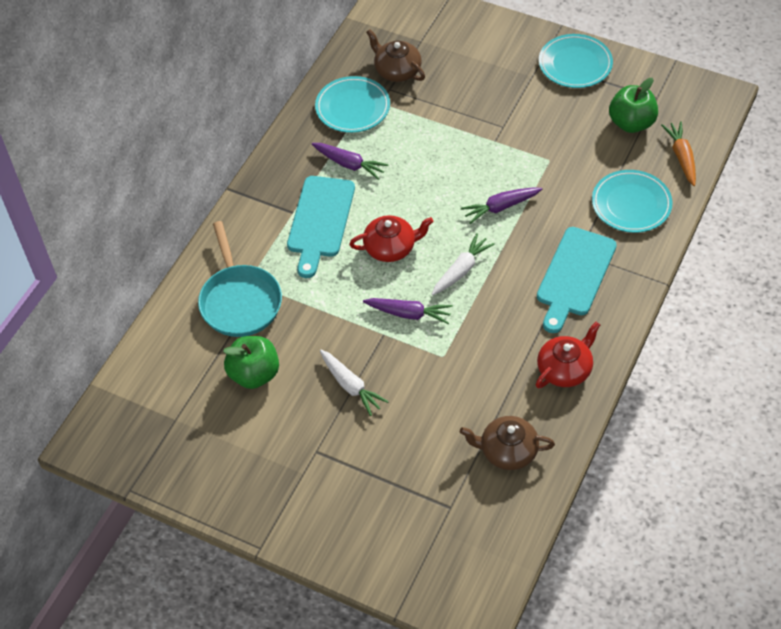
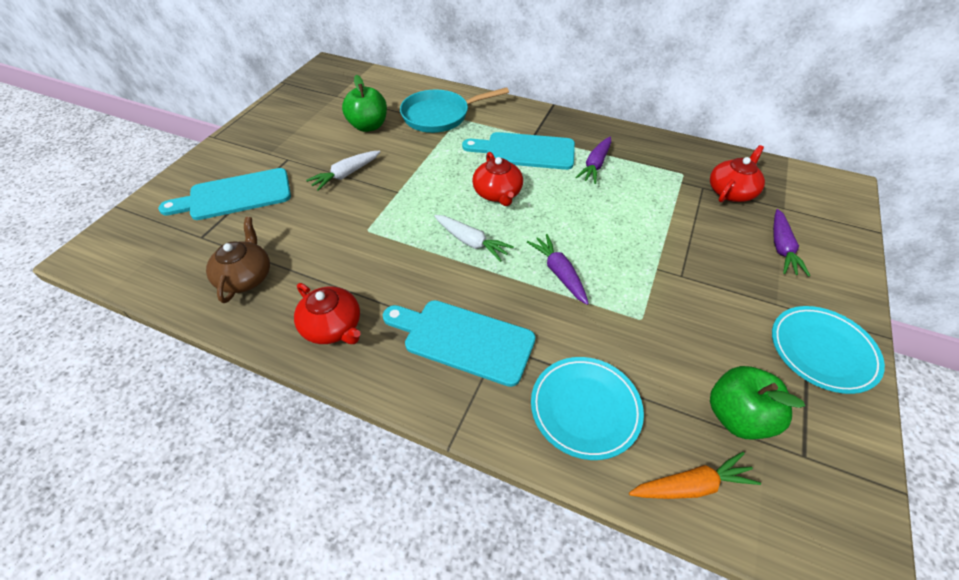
camera: 85 degrees right, 5 degrees down
turquoise plate [315,76,390,133] -> none
purple carrot [363,298,453,324] -> purple carrot moved to [773,209,810,277]
brown teapot [366,29,425,82] -> red teapot [710,145,765,202]
none -> turquoise cutting board [158,168,291,220]

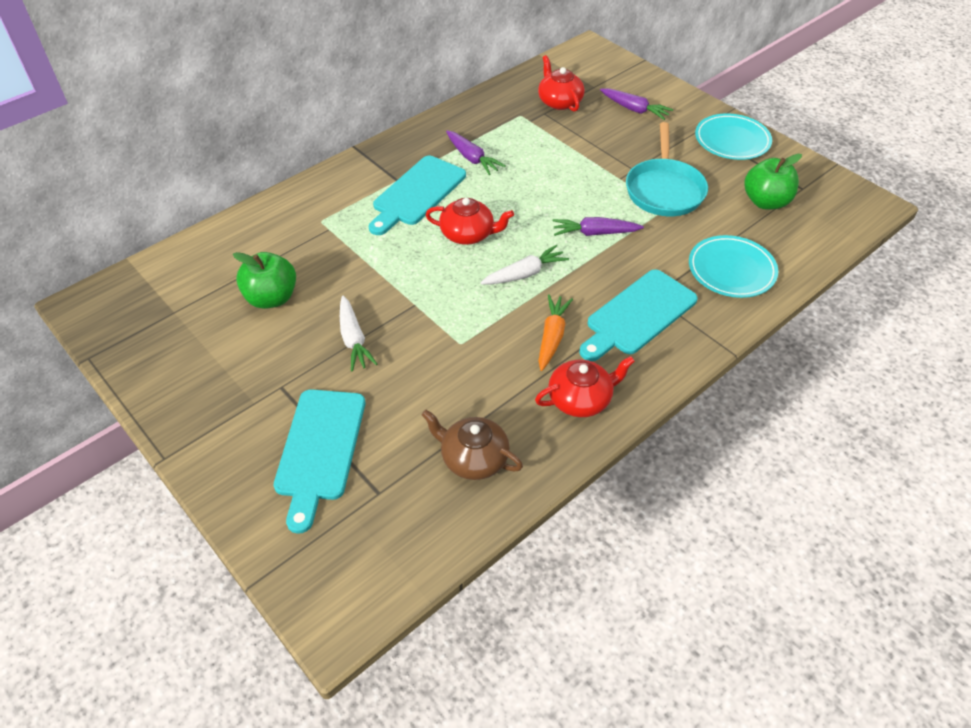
camera: 65 degrees left, 0 degrees up
turquoise pan [400,87,509,133] -> turquoise pan moved to [626,122,708,216]
orange carrot [629,452,761,499] -> orange carrot moved to [538,294,573,371]

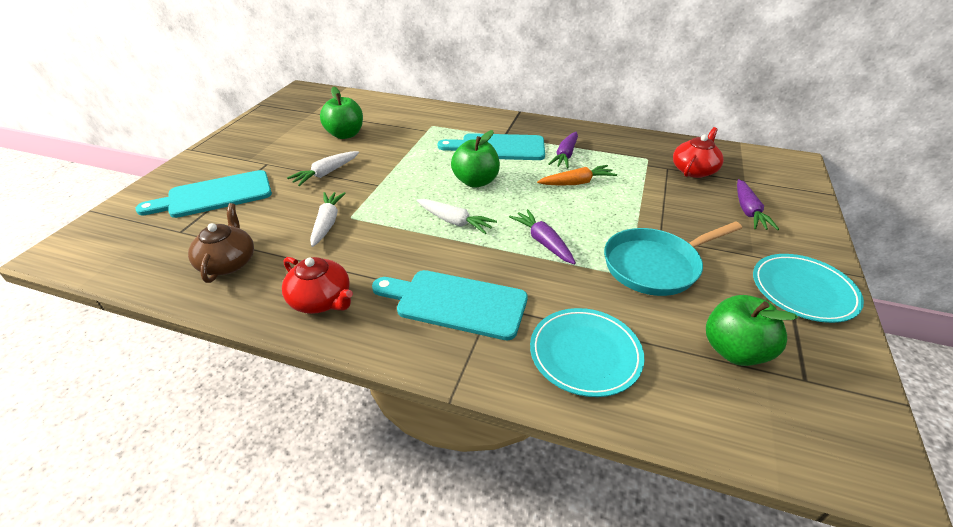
camera: 60 degrees right, 10 degrees down
red teapot [426,198,514,245] -> green apple [451,130,500,188]
orange carrot [538,294,573,371] -> orange carrot moved to [537,165,617,186]
none -> white carrot [310,192,346,247]

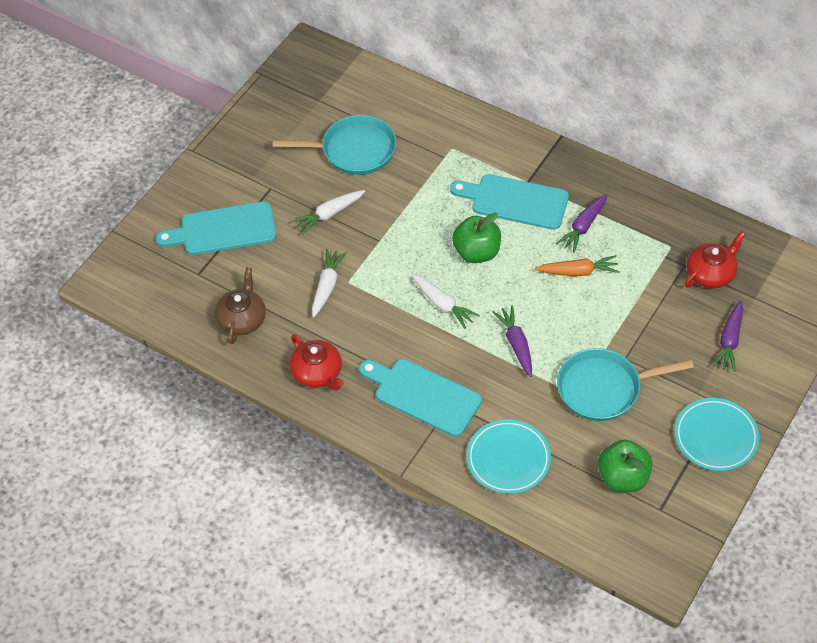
camera: 15 degrees right, 15 degrees up
green apple [320,87,363,139] -> turquoise pan [273,115,396,175]

